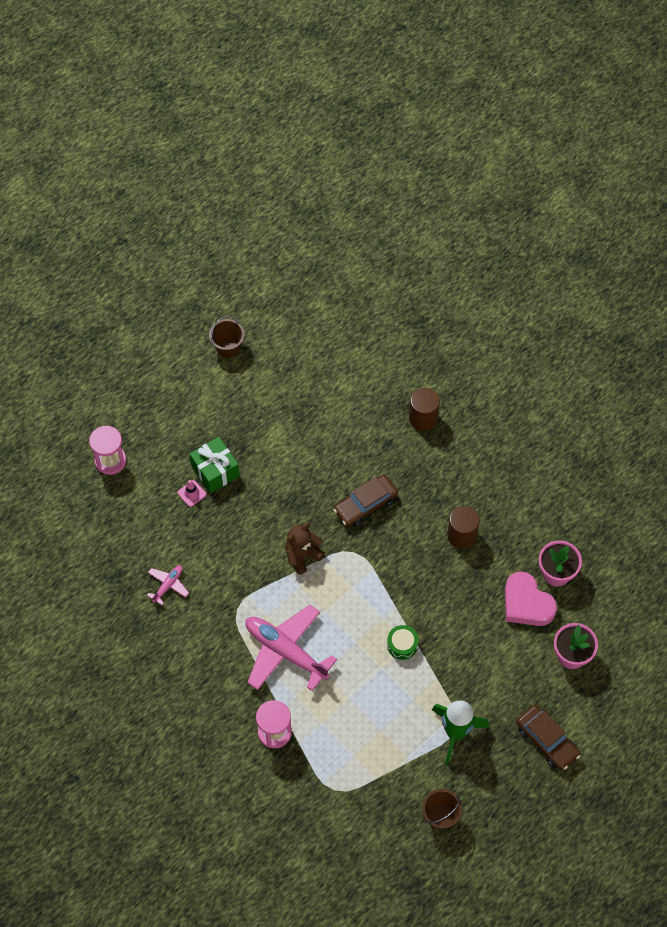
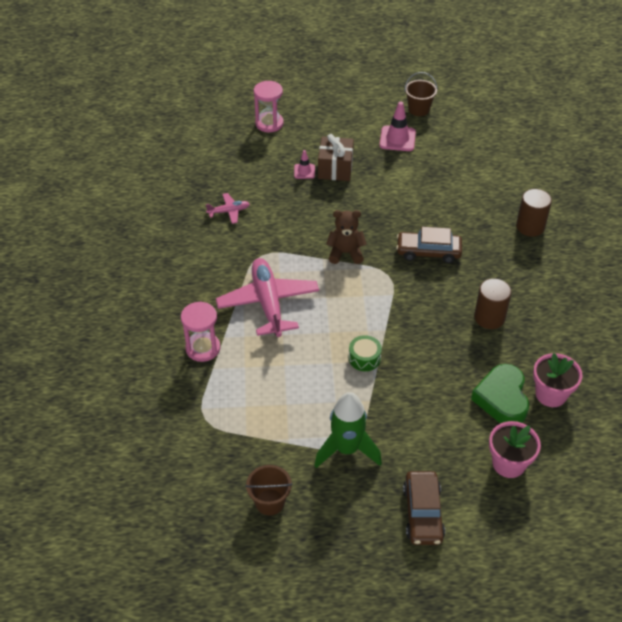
camera: 40 degrees right, 15 degrees down
green gift [190,437,240,493] -> brown gift [318,134,354,181]
pink heart [505,571,557,626] -> green heart [471,364,529,423]
none -> pink traffic cone [380,101,416,151]

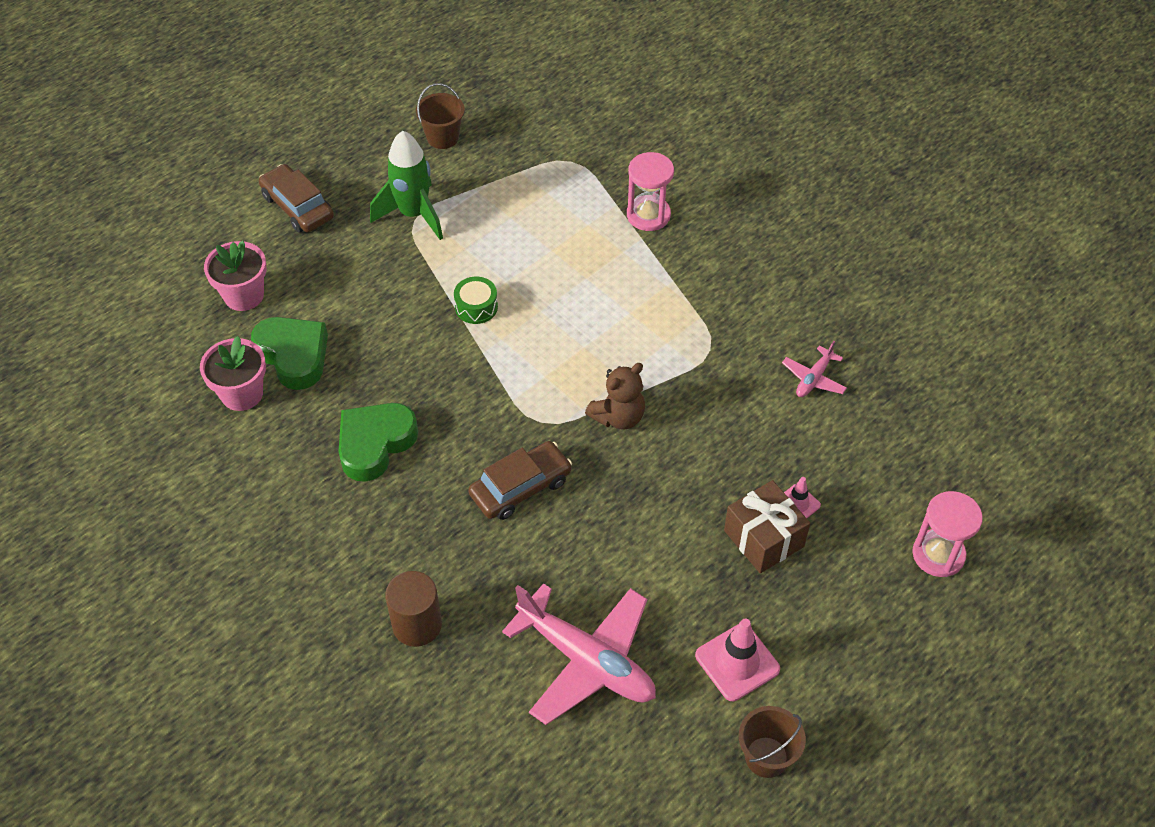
camera: 140 degrees right, 5 degrees up
pink plane [216,258,319,337] -> pink plane moved to [502,583,656,725]
brown cylinder [474,278,512,329] -> green heart [339,403,418,482]

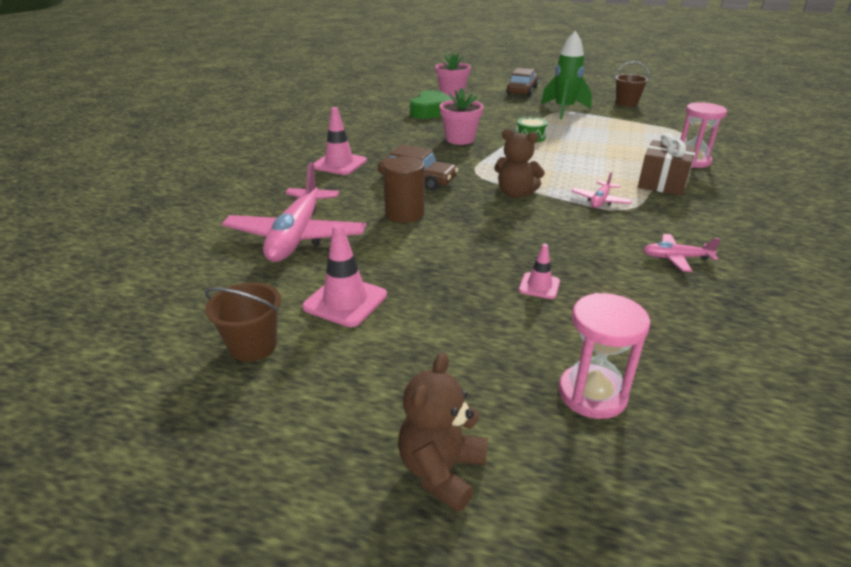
camera: 60 degrees right, 20 degrees down
pink flower pot [200,336,266,411] -> pink flower pot moved to [440,88,483,145]
green heart [339,403,418,482] -> none
brown cylinder [385,571,442,647] -> brown cylinder moved to [383,156,425,223]
brown gift [724,480,810,573] -> brown gift moved to [638,133,696,196]
none -> pink traffic cone [314,107,367,175]
none -> brown teddy bear [398,352,488,512]
none -> pink plane [571,171,632,208]

